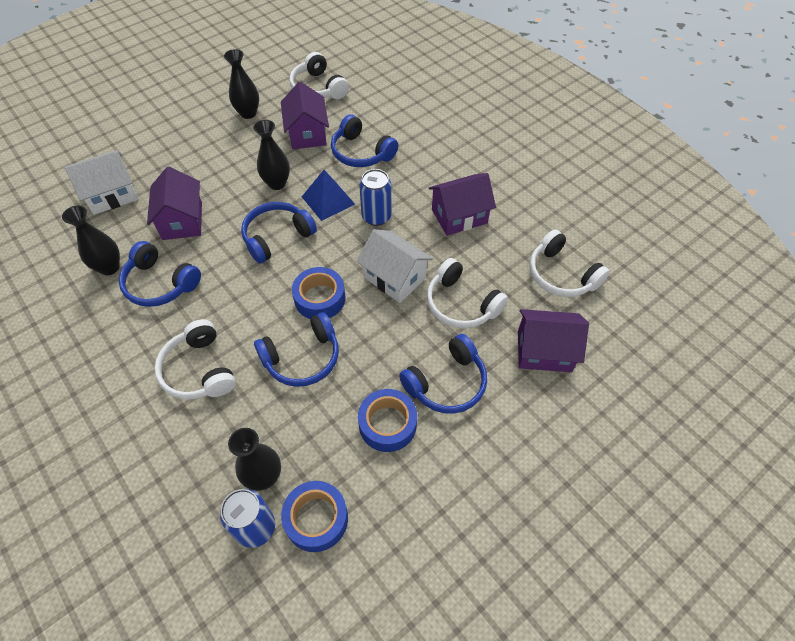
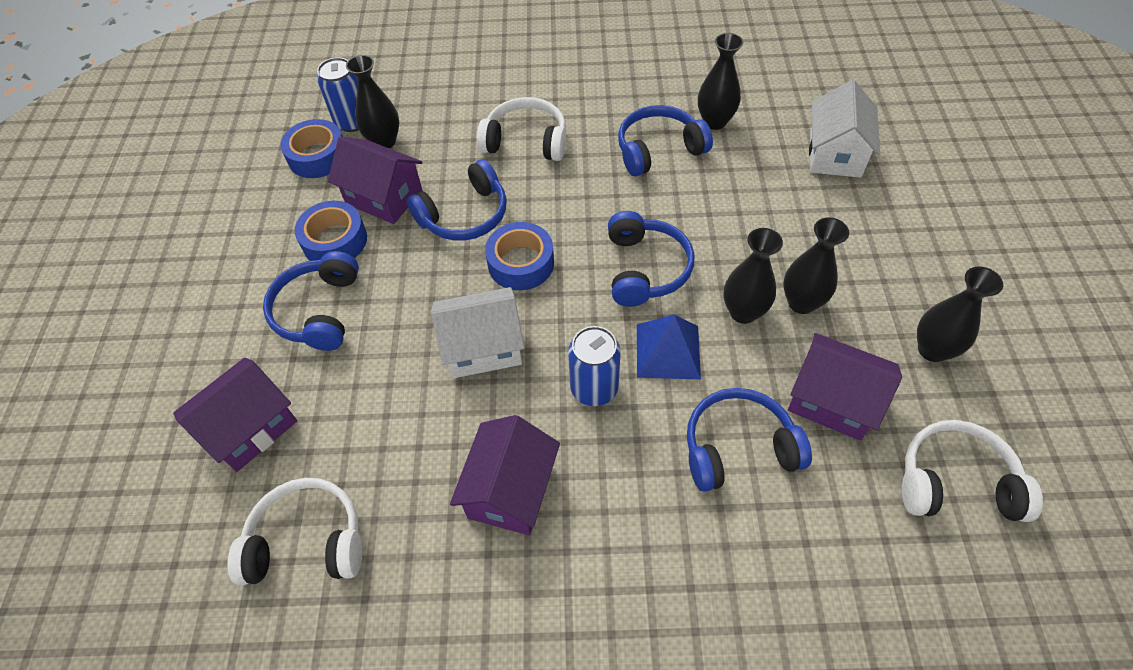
camera: 130 degrees right, 0 degrees up
purple house [147,167,202,240] -> purple house moved to [328,137,423,224]
blue headphones [254,312,339,387] -> blue headphones turned 135 degrees counterclockwise [407,159,507,241]
white headphones [427,258,508,328] -> none
none -> black vase [783,217,849,314]

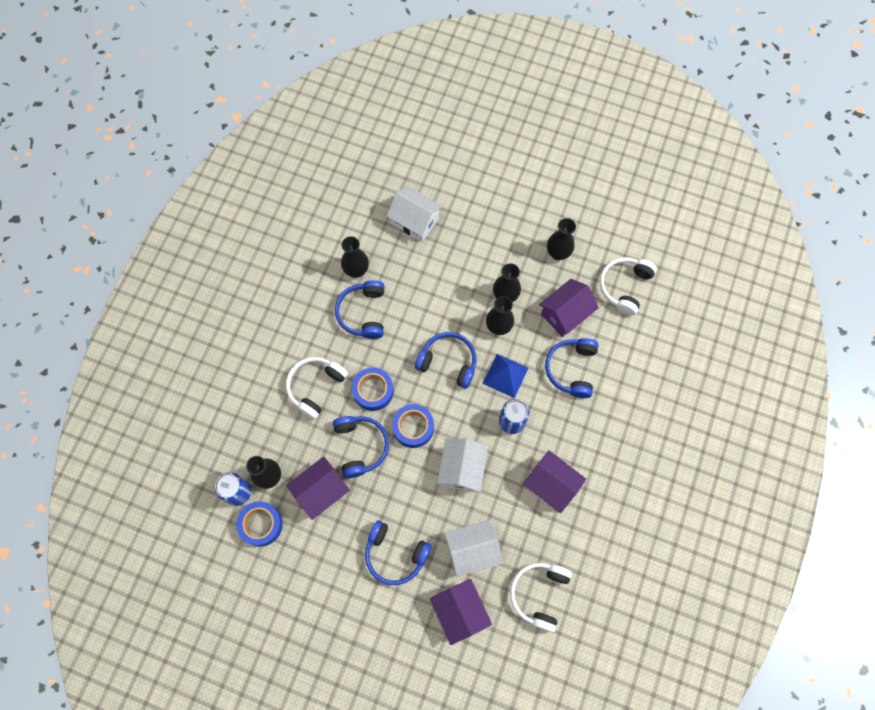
camera: 70 degrees left, 15 degrees up
blue tape [294,201,367,261] -> blue tape moved to [352,367,394,411]
none -> white house [444,520,503,577]

